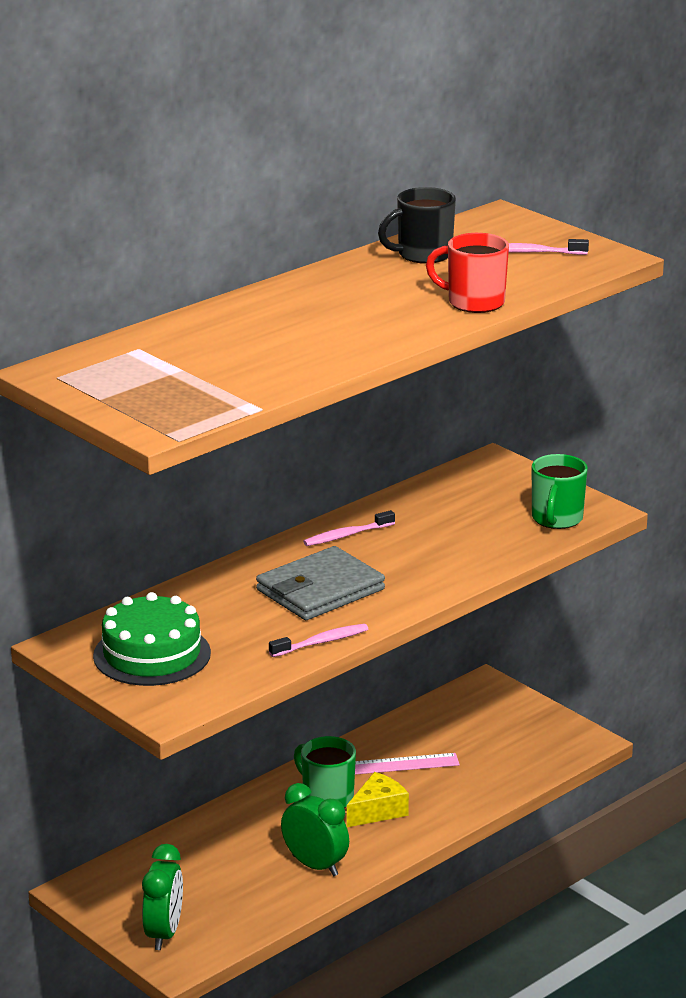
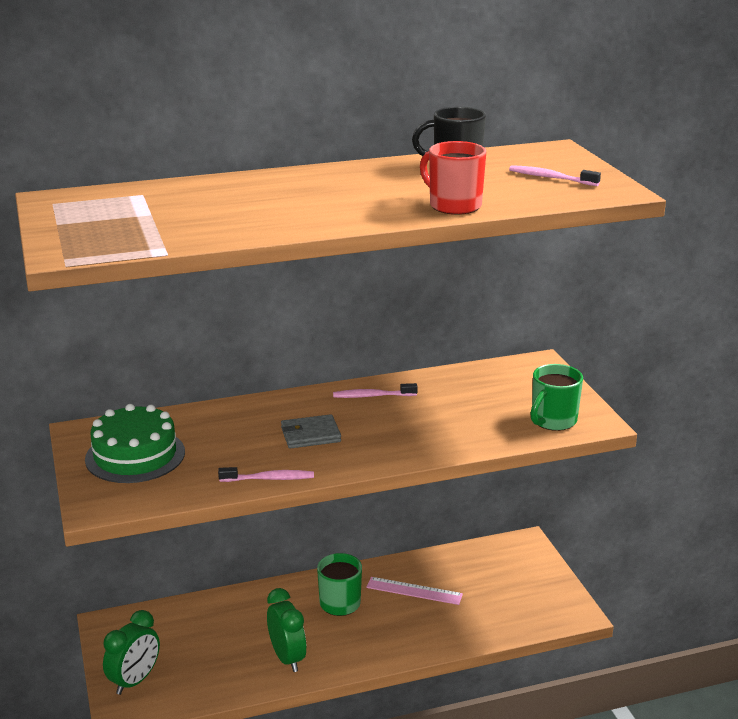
camera: 25 degrees right, 0 degrees up
grey wallet [256,546,385,620] -> grey wallet [281,414,341,449], size x0.61
yellow cheese [347,772,409,827] -> none

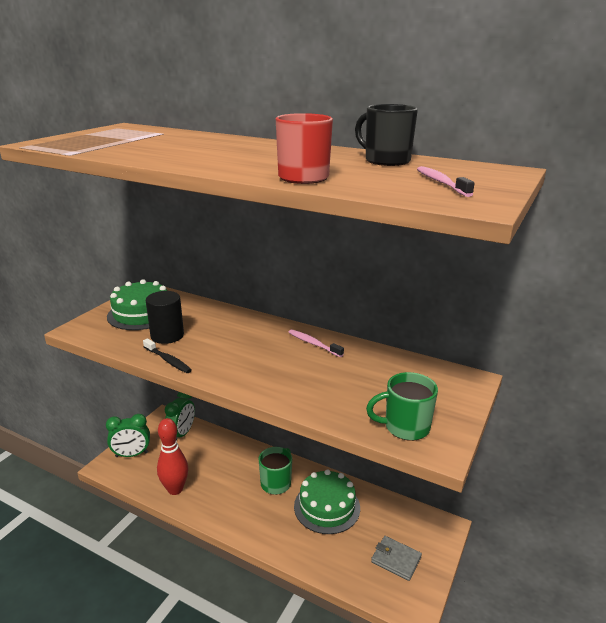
camera: 45 degrees right, 0 degrees up
pink toothbrush [218,467,314,482] -> black toothbrush [143,338,192,373]
green clock [267,588,306,672] -> green clock moved to [165,392,195,440]
grey wallet [281,414,341,449] -> grey wallet moved to [371,536,422,581]
pink ruler [366,577,463,605] -> green cake [294,469,360,534]
none -> black cylinder [146,291,184,344]
none -> red bowling pin [157,418,188,495]

